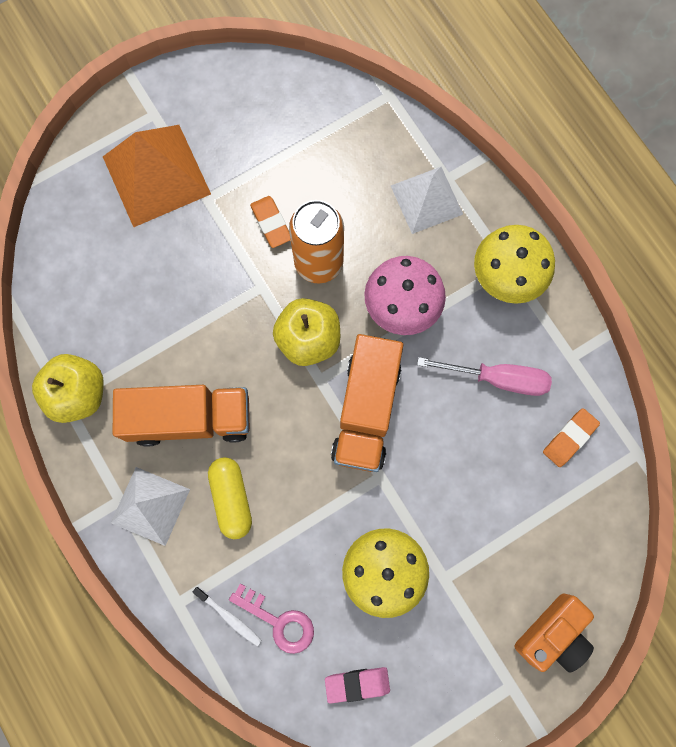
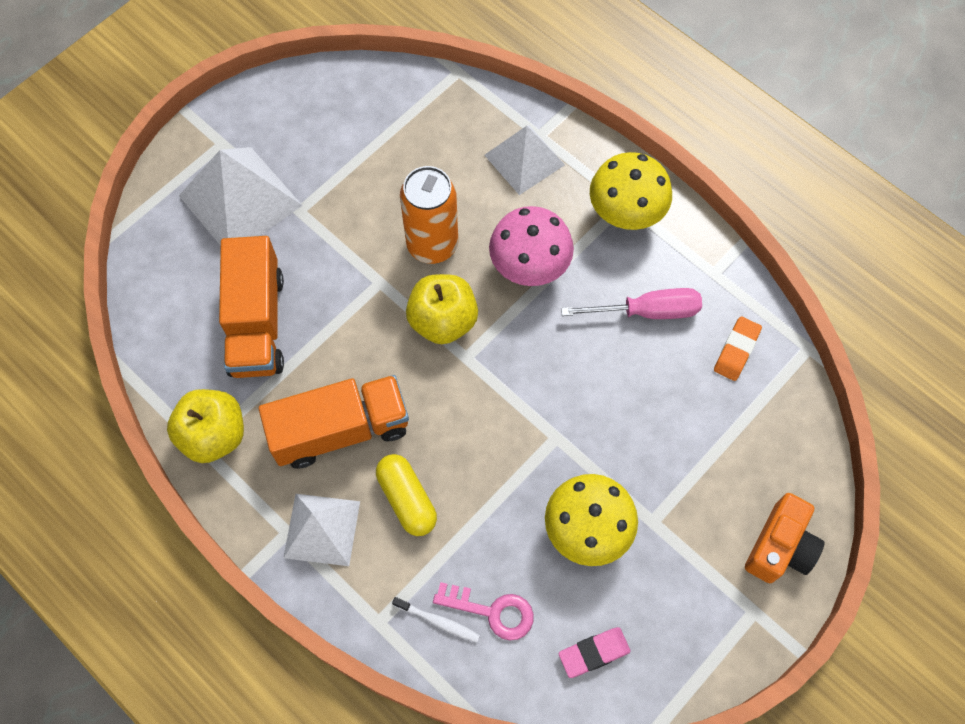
camera: 15 degrees left, 10 degrees down
orange pyramid [103,125,211,227] -> white pyramid [179,147,303,246]
orange eraser [250,196,291,248] -> none
orange truck [331,334,403,472] -> orange truck moved to [219,236,284,378]

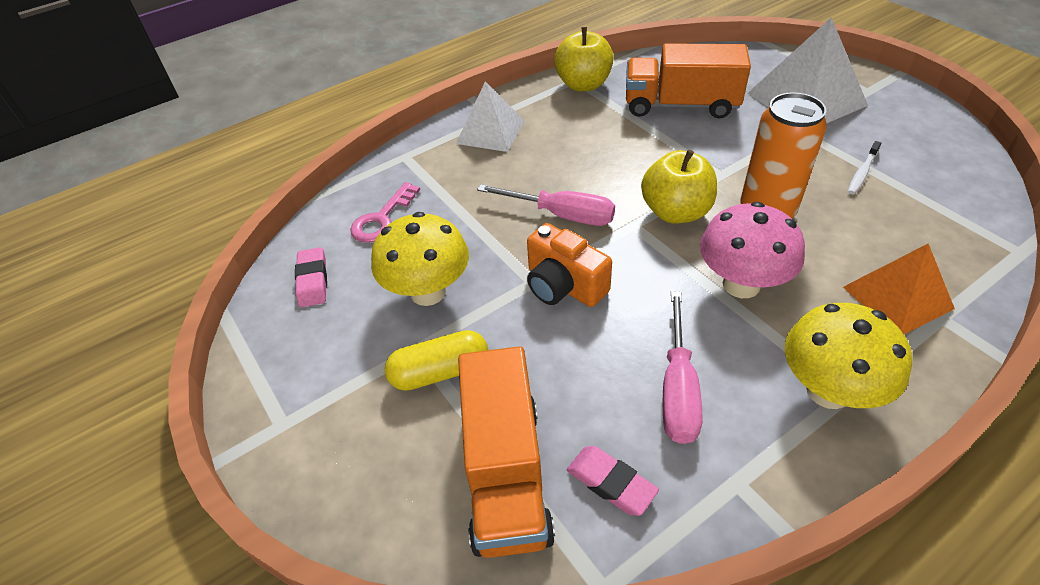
camera: 105 degrees right, 20 degrees down
orange truck [259,375,409,469] -> orange truck moved to [458,346,555,558]
yellow capsule [376,454,437,536] -> yellow capsule moved to [385,330,488,391]
white toothbrush [392,597,480,643] -> white toothbrush moved to [848,141,881,194]
white pyramid [484,126,565,195] -> orange pyramid [843,243,955,334]
orange eraser [714,317,762,381] -> pink eraser [567,446,659,516]
orange camera [745,493,825,583] -> orange camera moved to [527,223,612,307]
none -> pink screwdriver [477,184,615,226]

